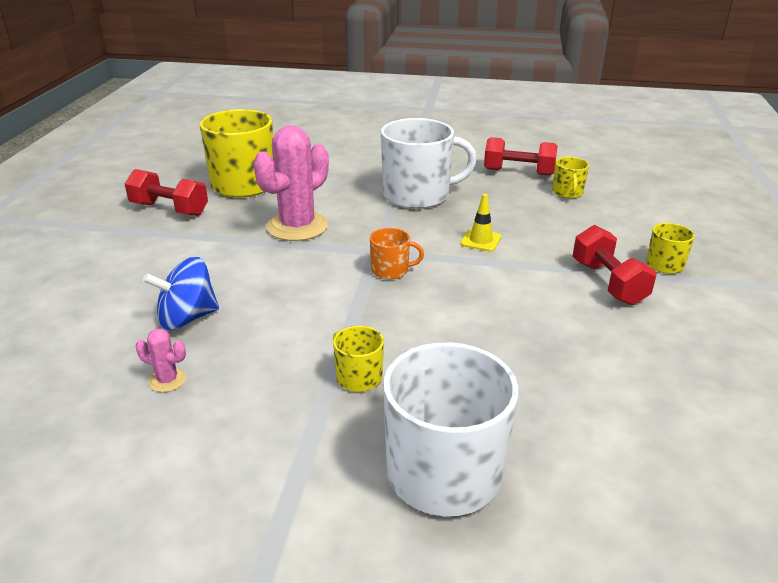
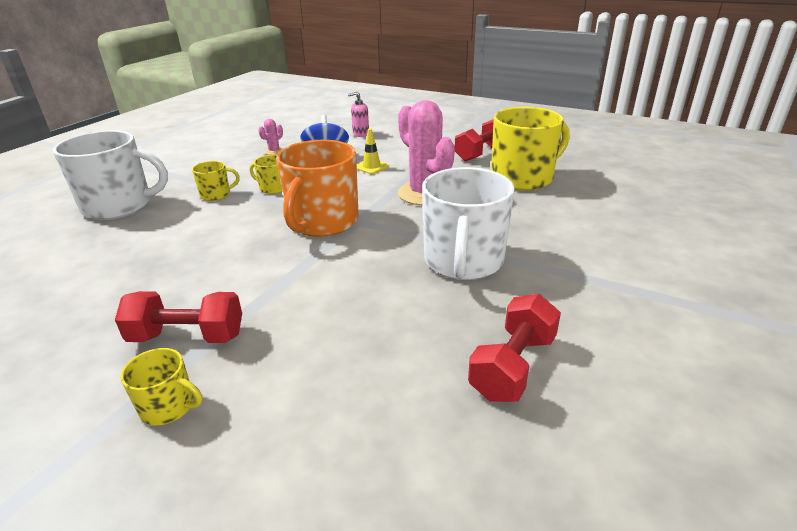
camera: 110 degrees right, 0 degrees up
orange mug [370,228,424,279] -> orange mug [276,140,359,237], size x2.14
yellow traffic cone [461,194,501,252] -> yellow traffic cone moved to [357,128,389,174]
yellow mug [552,157,589,198] -> yellow mug moved to [250,155,283,194]
none -> pink soap dispenser [348,92,369,137]

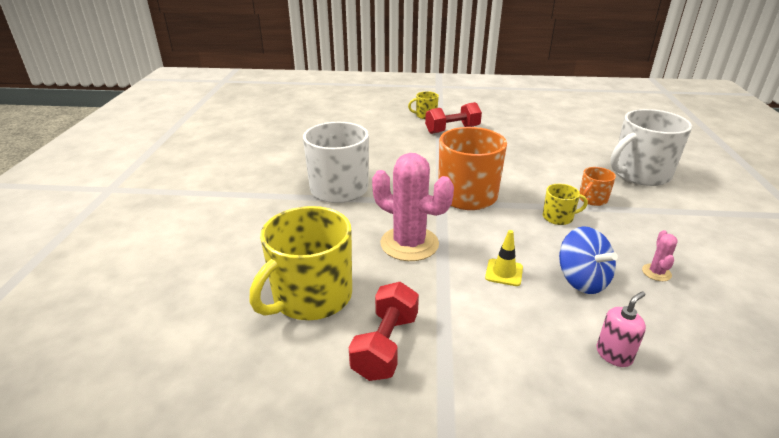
camera: 155 degrees right, 0 degrees up
yellow mug [192,161,240,201] -> orange mug [580,167,616,206]
red dumbbell [468,294,561,402] -> none

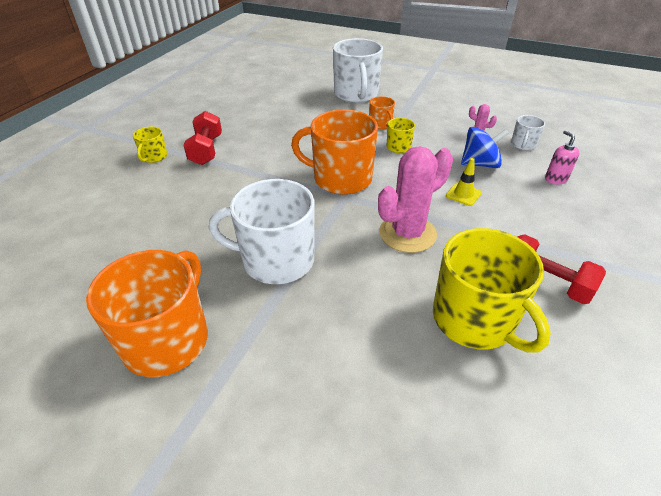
camera: 70 degrees left, 10 degrees up
none -> orange mug [86,250,208,377]
none -> white mug [511,115,545,150]

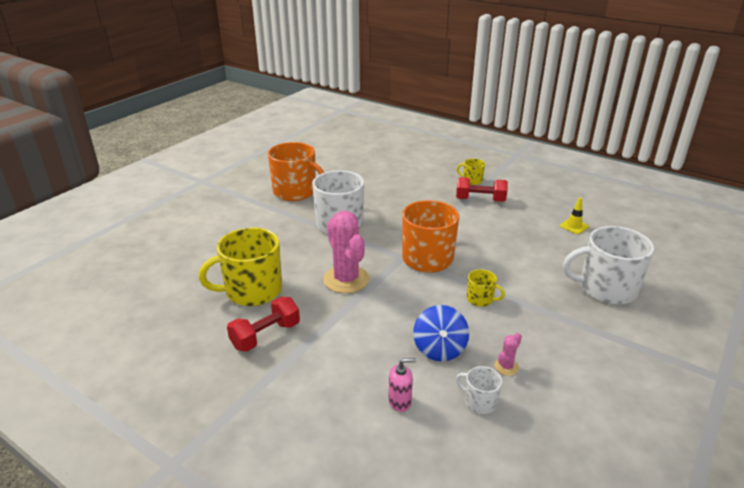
camera: 100 degrees right, 10 degrees down
orange mug [369,96,395,129] -> none
yellow traffic cone [446,158,482,206] -> yellow traffic cone moved to [560,198,589,234]

